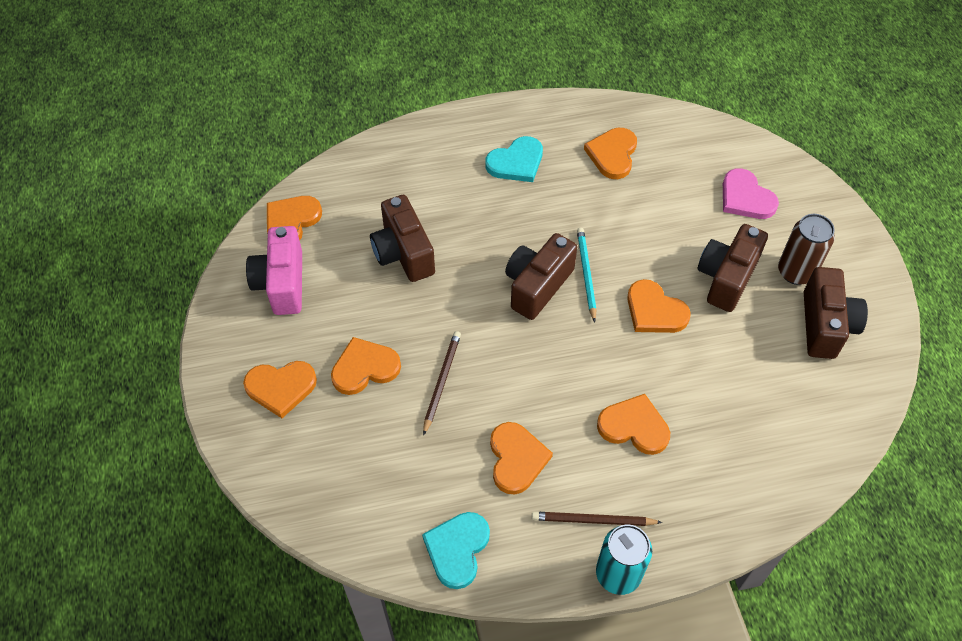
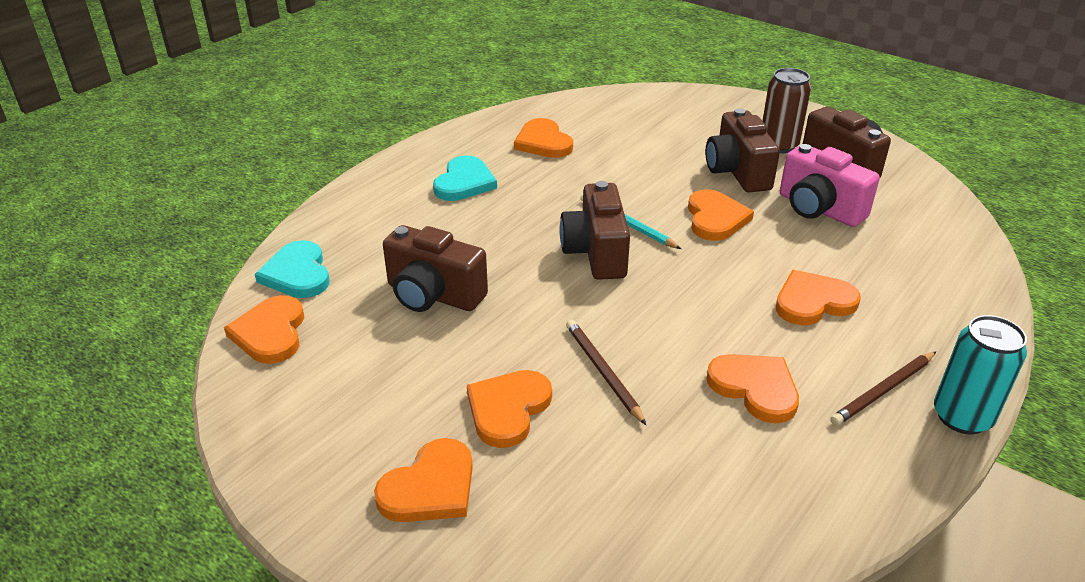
camera: 40 degrees left, 20 degrees down
pink camera [246,226,302,315] -> pink camera moved to [780,144,880,227]
turquoise heart [422,512,490,589] -> turquoise heart moved to [255,240,330,298]
orange heart [627,279,691,333] -> orange heart turned 90 degrees counterclockwise [688,189,754,241]
pink heart [723,168,779,219] -> none

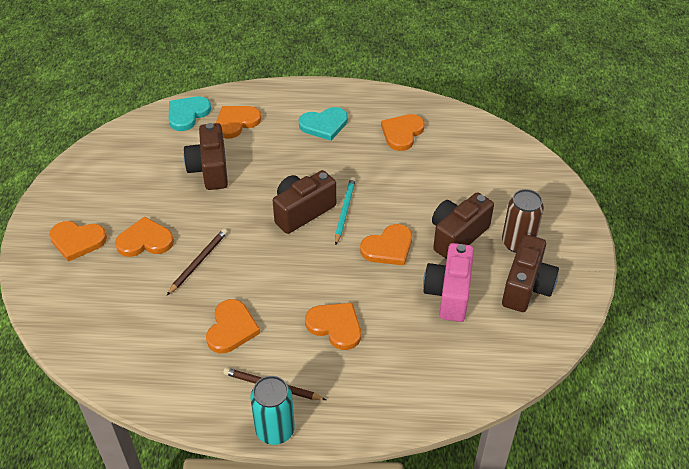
camera: 55 degrees right, 10 degrees up
orange heart [224,295,304,364] -> orange heart moved to [216,106,261,139]

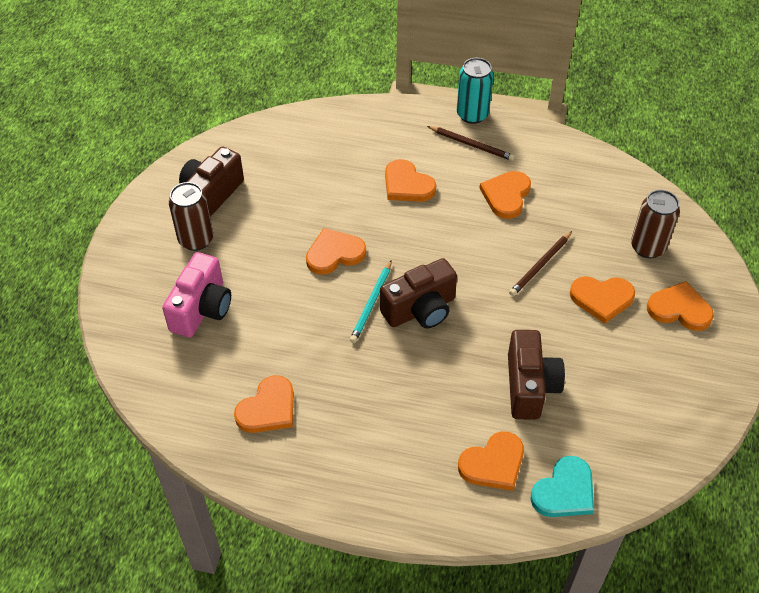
camera: 170 degrees left, 5 degrees up
turquoise heart [299,107,348,141] -> none
pink camera [423,243,474,322] -> pink camera moved to [162,252,231,338]
brown camera [432,192,494,259] -> none
none -> brown can [631,190,680,258]

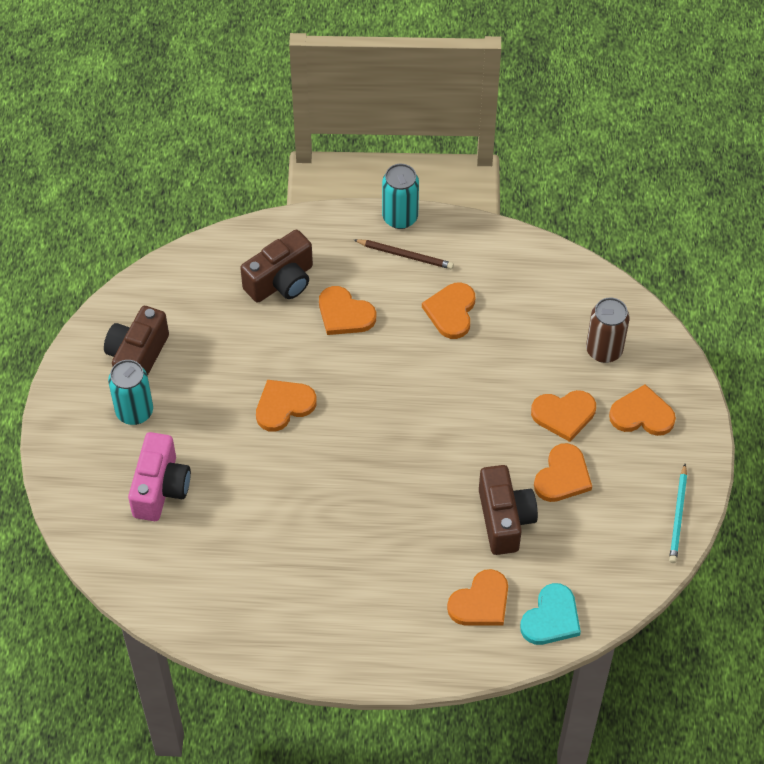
camera: 10 degrees left, 5 degrees up
brown can [169,182,213,251] -> turquoise can [108,360,153,425]
orange heart [234,375,294,433] -> orange heart moved to [534,443,592,502]
turquoise pencil [350,260,392,343] -> turquoise pencil moved to [669,464,687,563]
brown camera [380,258,457,329] -> brown camera moved to [240,230,313,303]
brown pencil [509,231,572,296] -> none

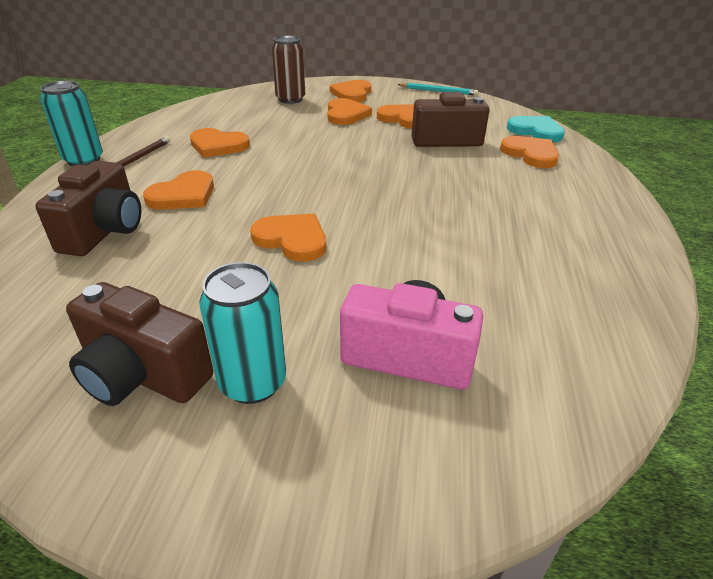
camera: 85 degrees left, 20 degrees down
brown camera [240,230,313,303] -> brown camera turned 45 degrees clockwise [35,161,141,256]
orange heart [256,380,317,432] -> orange heart turned 150 degrees clockwise [250,214,326,262]

